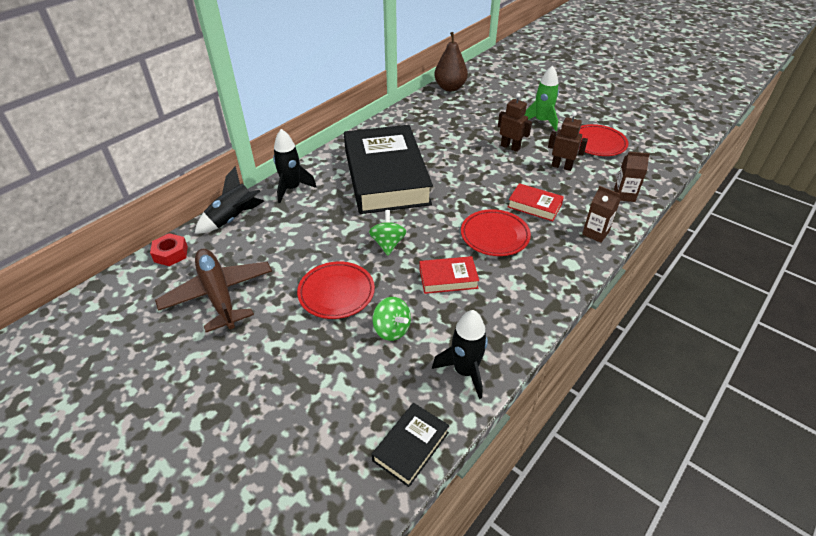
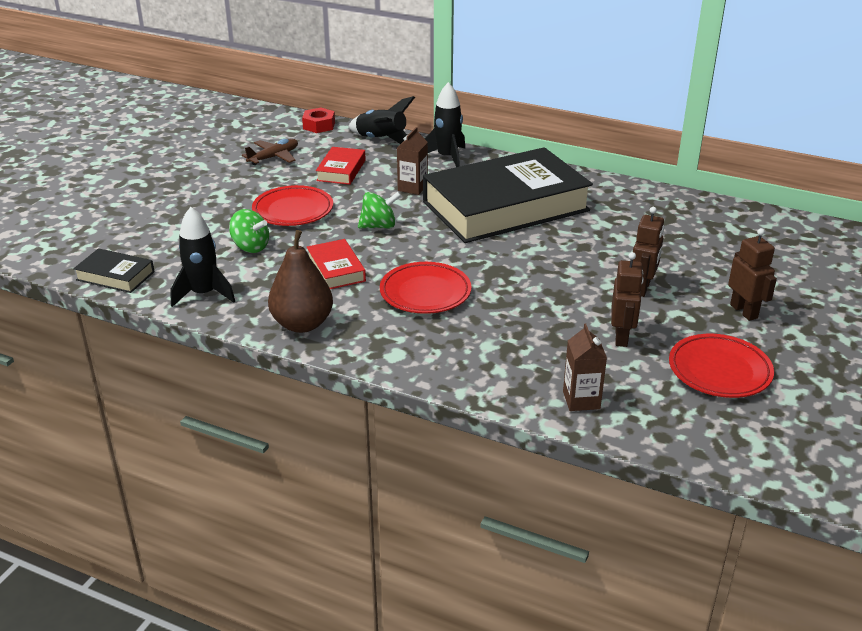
camera: 75 degrees right, 10 degrees down
brown plane [155,248,272,332] -> brown plane [242,139,298,165], size x0.56
green spinning top [372,297,411,341] -> green spinning top turned 90 degrees counterclockwise [229,209,269,253]
brown pear [434,32,468,91] -> brown pear moved to [268,230,333,333]
red book [508,183,564,221] -> red book moved to [316,147,366,185]
green rocket [525,65,559,131] -> brown robot [728,228,777,321]
brown carton [582,186,621,243] -> brown carton moved to [397,127,428,195]

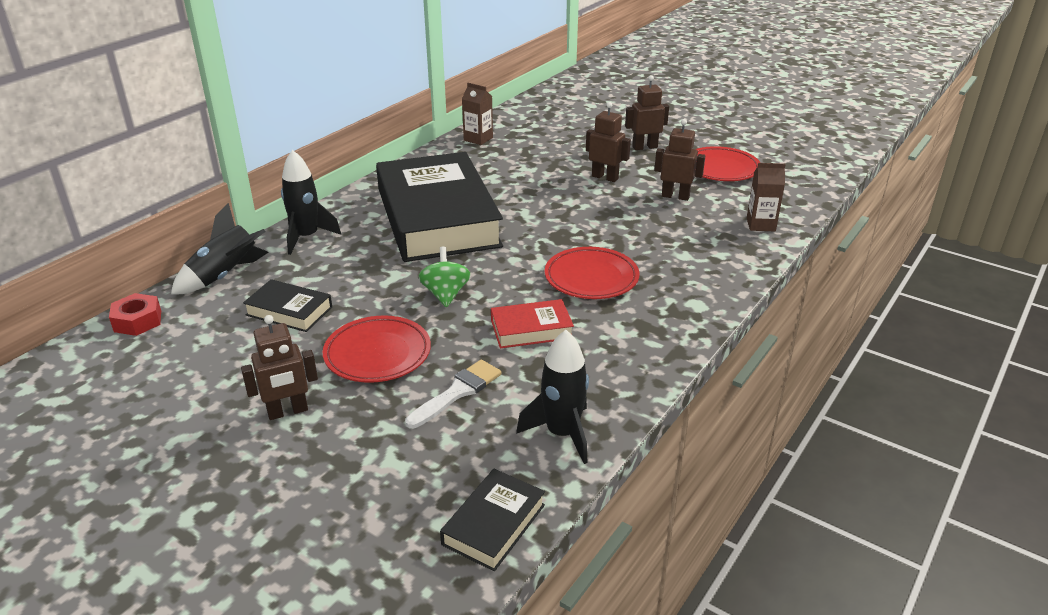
camera: 80 degrees left, 0 degrees up
green spinning top [229,209,269,253] -> white brush [405,360,502,428]
brown plane [242,139,298,165] -> none
brown pear [268,230,333,333] -> none
red book [316,147,366,185] -> black book [243,279,332,332]
brown carton [397,127,428,195] -> brown carton moved to [462,83,493,145]
none -> brown robot [241,315,318,420]

